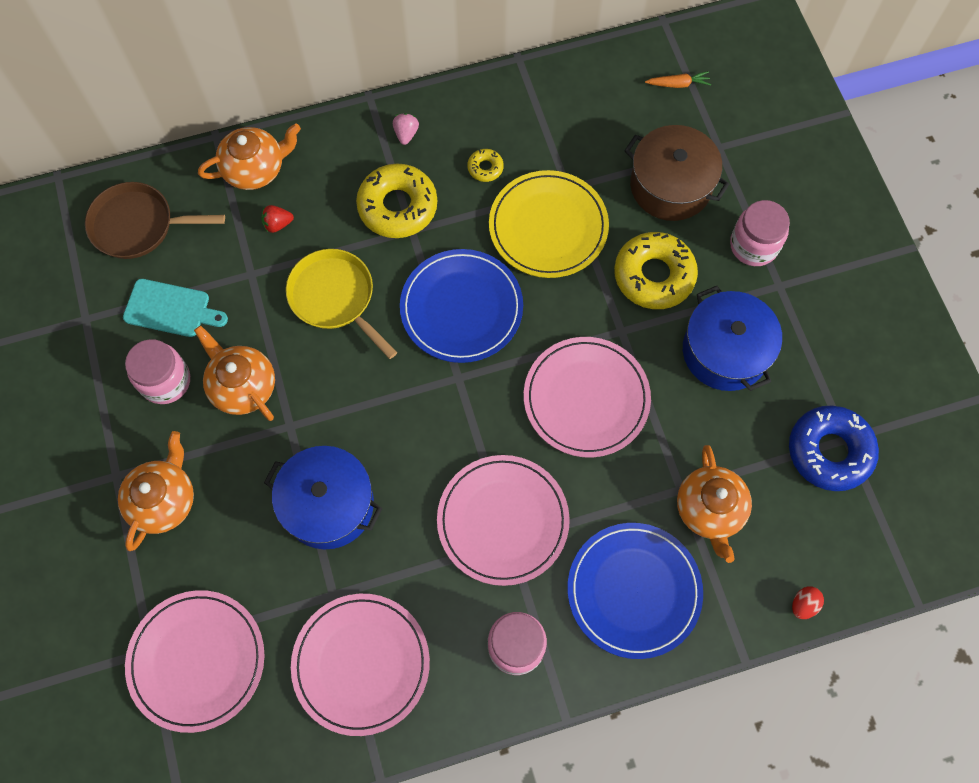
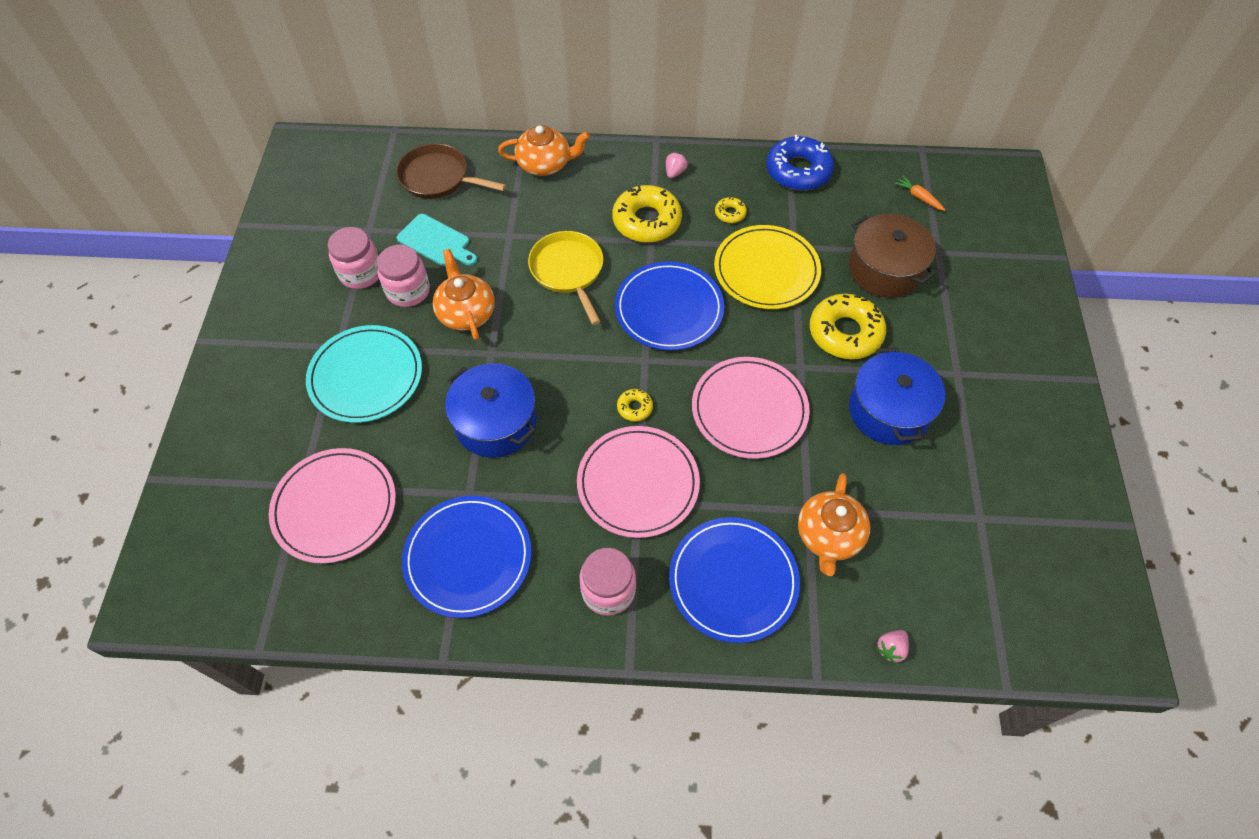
camera: 20 degrees right, 10 degrees down
orange teapot [118,431,194,551] -> turquoise plate [306,325,422,423]
red strawberry [261,205,294,233] -> none
pink plate [291,594,430,736] -> blue plate [402,496,531,618]
orange carrot [645,71,711,88] -> orange carrot turned 150 degrees counterclockwise [894,175,945,211]
pink jar [730,200,790,266] -> pink jar moved to [328,227,379,289]
blue donut [789,406,879,491] -> blue donut moved to [766,135,834,191]
red egg [792,587,824,619] -> pink strawberry [876,630,909,664]
none -> yellow donut [617,389,653,422]

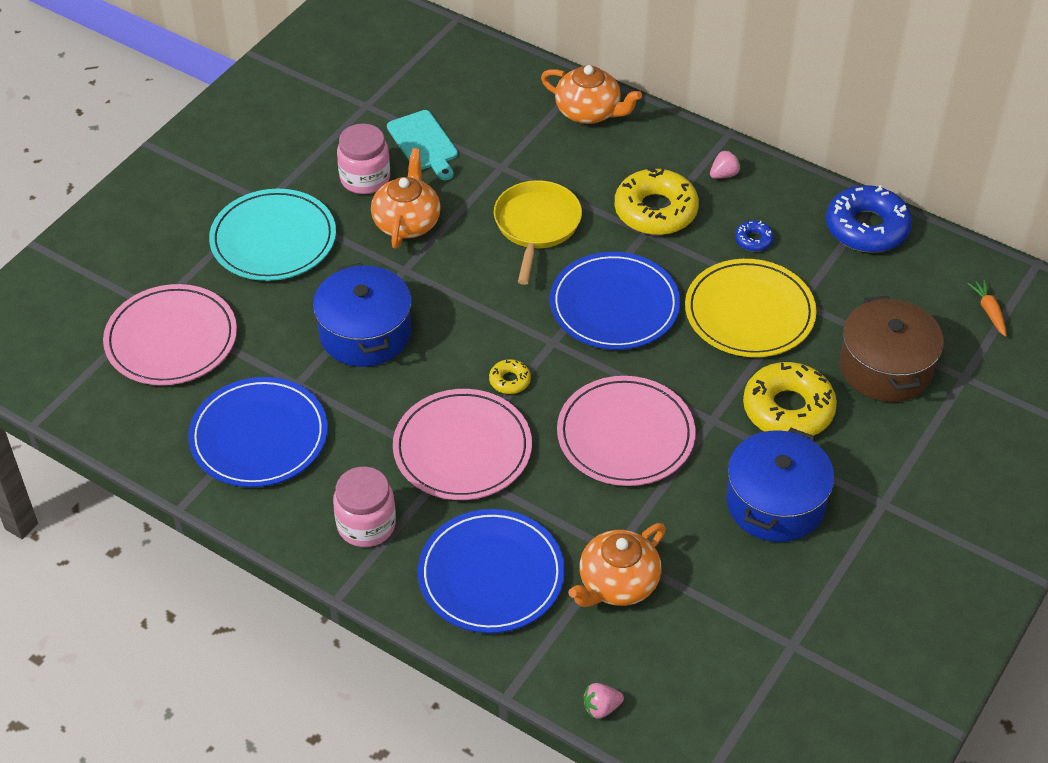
camera: 30 degrees right, 10 degrees down
pink jar [328,227,379,289] -> none
brown pan [396,143,506,199] -> none
yellow donut [715,197,747,223] -> blue donut [735,221,774,252]

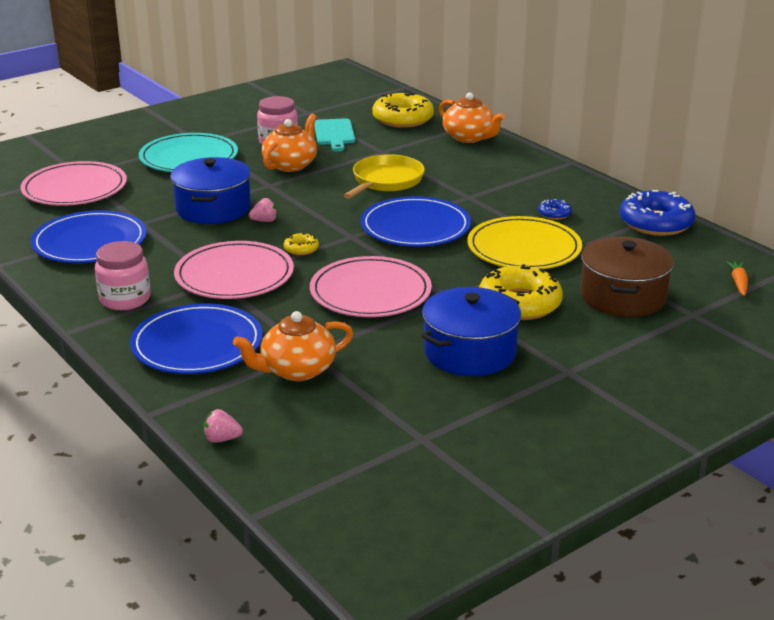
camera: 20 degrees right, 20 degrees down
yellow donut [615,167,699,235] -> yellow donut moved to [372,91,434,128]
pink strawberry [710,150,741,179] -> pink strawberry moved to [249,198,277,222]

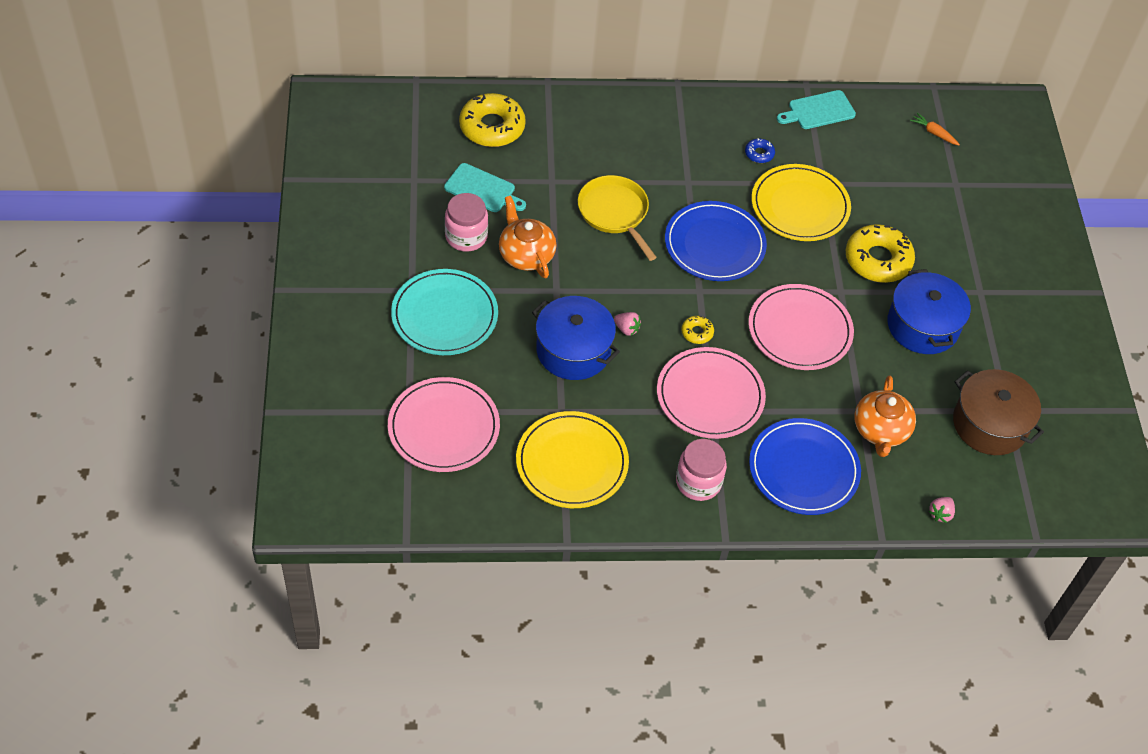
camera: 60 degrees left, 25 degrees up
blue plate [31,210,147,263] -> yellow plate [516,411,629,508]
pink strawberry [249,198,277,222] -> pink strawberry turned 105 degrees clockwise [614,312,641,336]
orange teapot [439,92,505,143] -> none
brown pot [580,237,674,317] -> brown pot moved to [953,369,1044,455]
blue donut [620,190,695,236] -> turquoise cutting board [777,90,856,129]

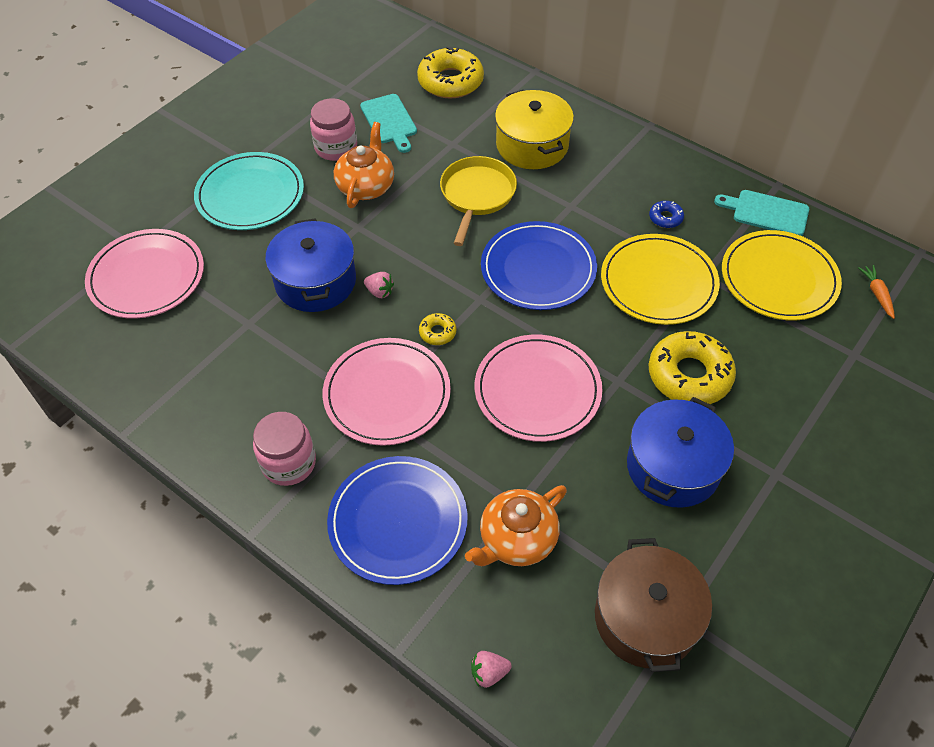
camera: 45 degrees right, 0 degrees up
yellow plate [516,411,629,508] -> yellow plate moved to [722,230,842,321]
pink strawberry [614,312,641,336] -> pink strawberry turned 45 degrees counterclockwise [364,272,394,298]
none -> yellow pot [495,90,574,169]

